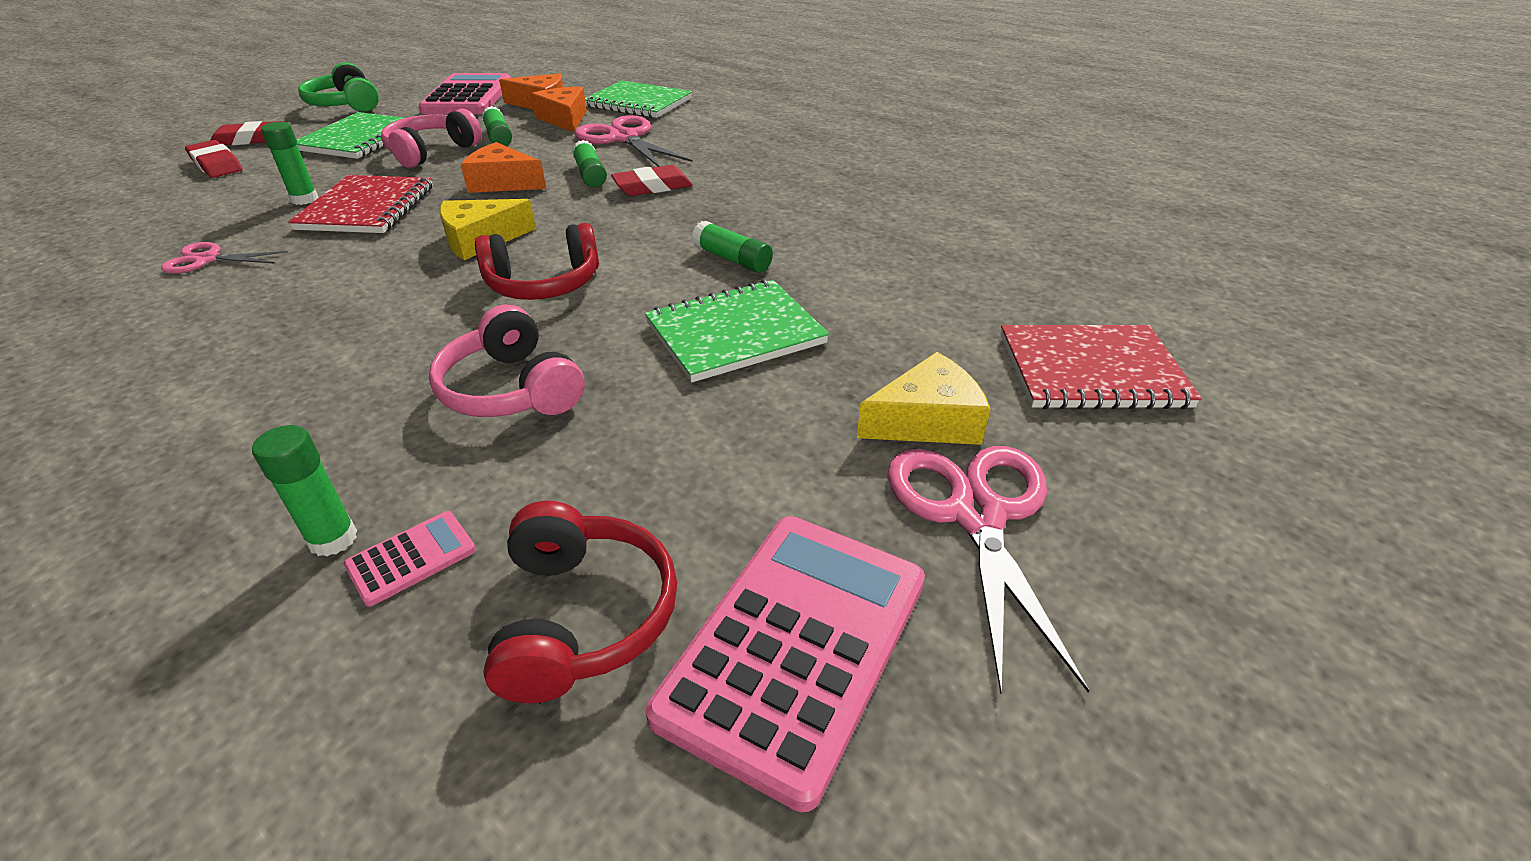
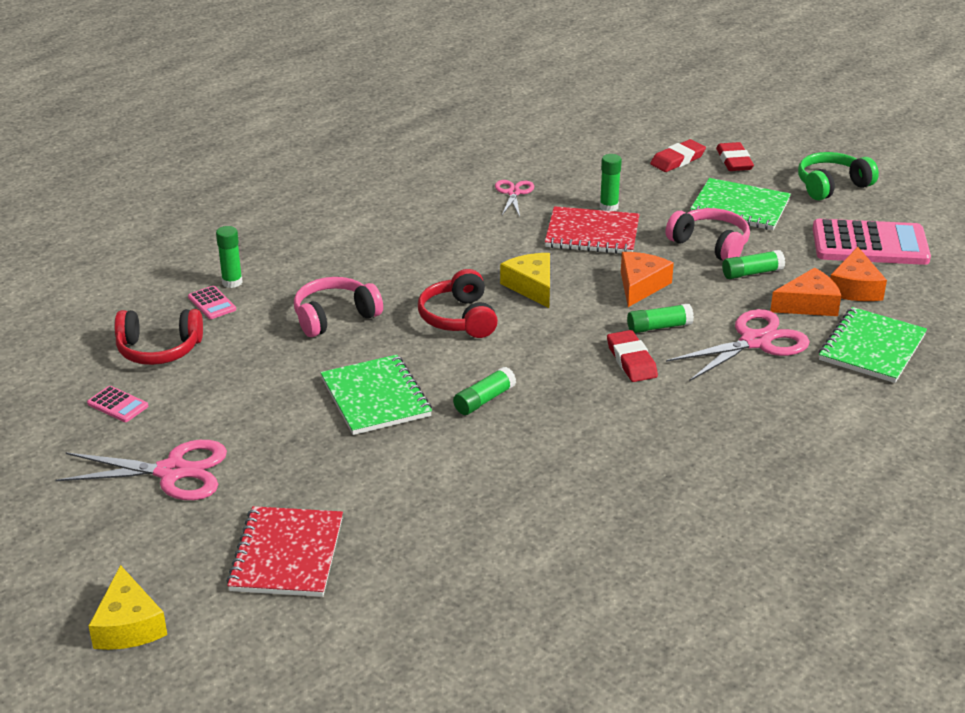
camera: 95 degrees right, 5 degrees down
pink calculator [646,516,925,812] -> pink calculator [87,386,148,422], size x0.43
yellow cheese [857,352,991,445] -> yellow cheese moved to [89,565,167,650]

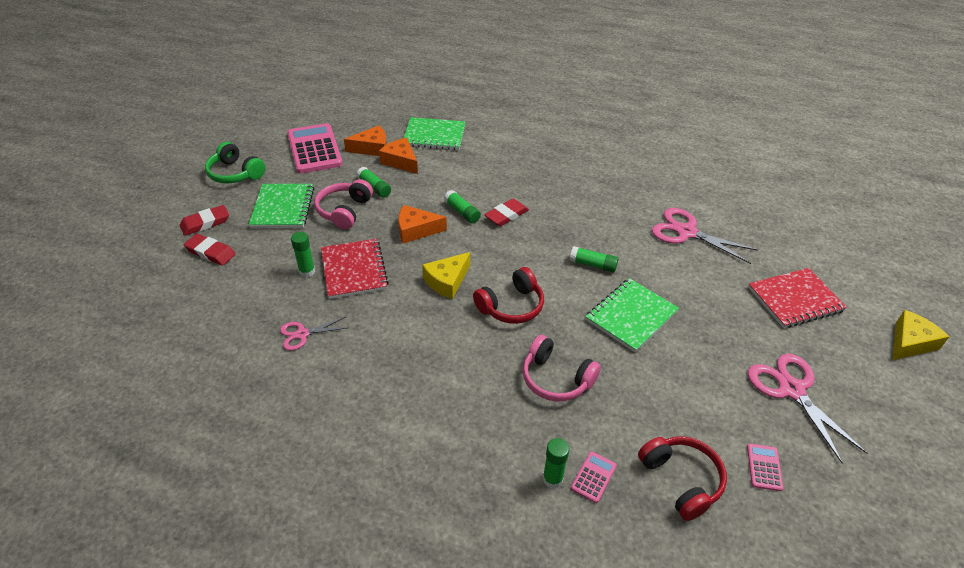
camera: 115 degrees left, 10 degrees up
pink scissors [666,309,810,381] -> pink scissors moved to [652,208,758,264]

